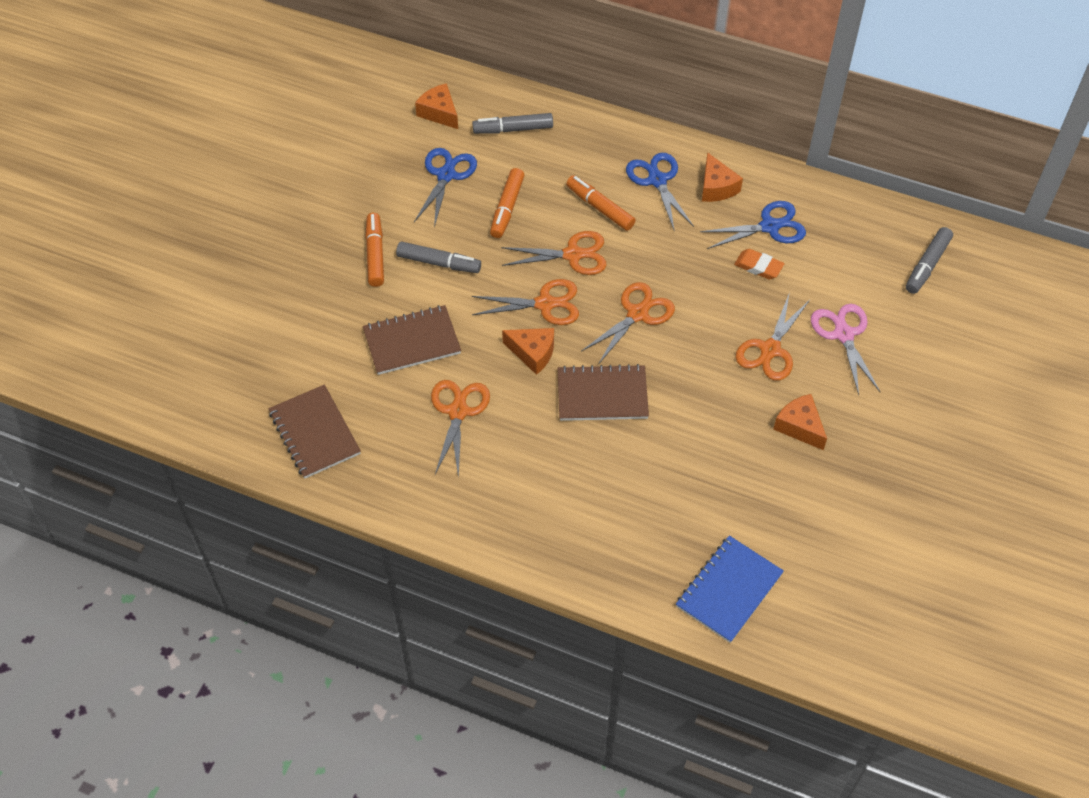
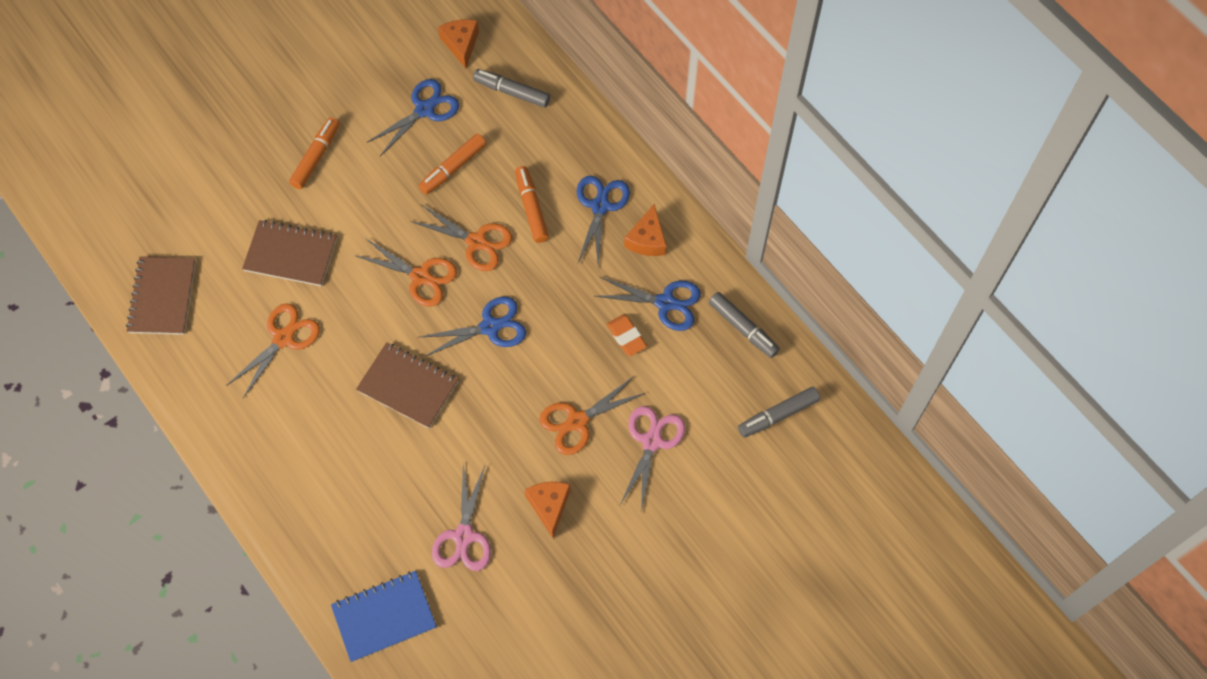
camera: 30 degrees right, 10 degrees up
grey marker [396,241,481,273] -> grey marker moved to [709,292,780,358]
orange cheese [502,328,554,375] -> none
orange scissors [582,282,675,363] -> blue scissors [420,297,526,357]
none -> pink scissors [432,464,491,571]

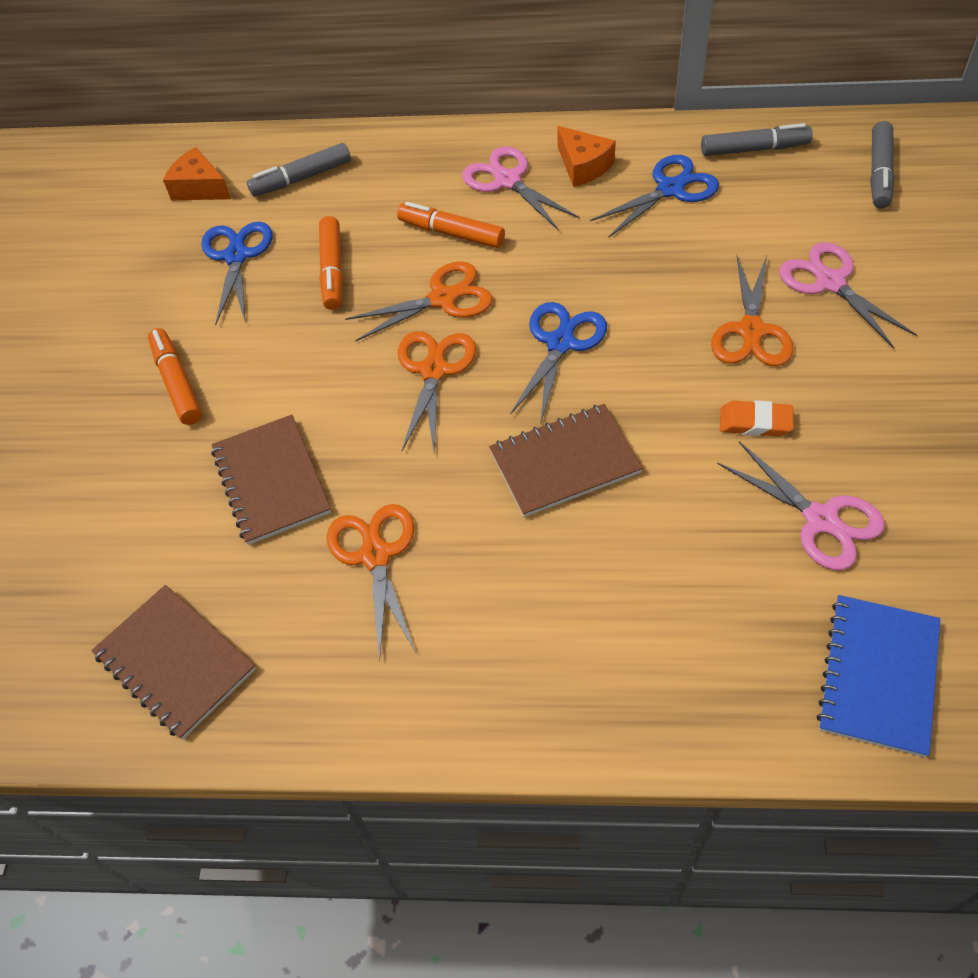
camera: 45 degrees left, 10 degrees down
brown notebook [242,220,337,286] -> brown notebook turned 75 degrees counterclockwise [211,415,331,545]
orange scissors [354,238,457,307] -> orange scissors turned 60 degrees counterclockwise [398,331,476,452]
orange cheese [524,482,571,538] -> none
blue scissors [577,176,630,266] -> pink scissors [462,146,580,231]
orange eraser [607,314,647,356] -> orange eraser moved to [720,400,794,437]

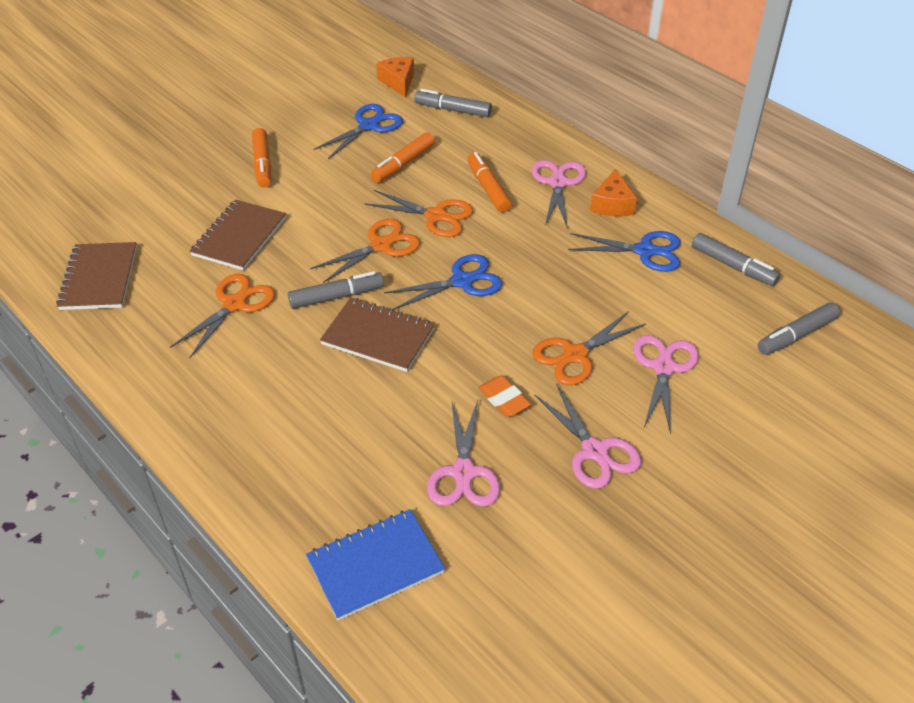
camera: 40 degrees right, 10 degrees down
orange marker [148,328,202,425] -> orange marker turned 150 degrees clockwise [252,128,271,187]
none -> grey marker [288,271,384,309]
none -> pink scissors [534,383,641,489]

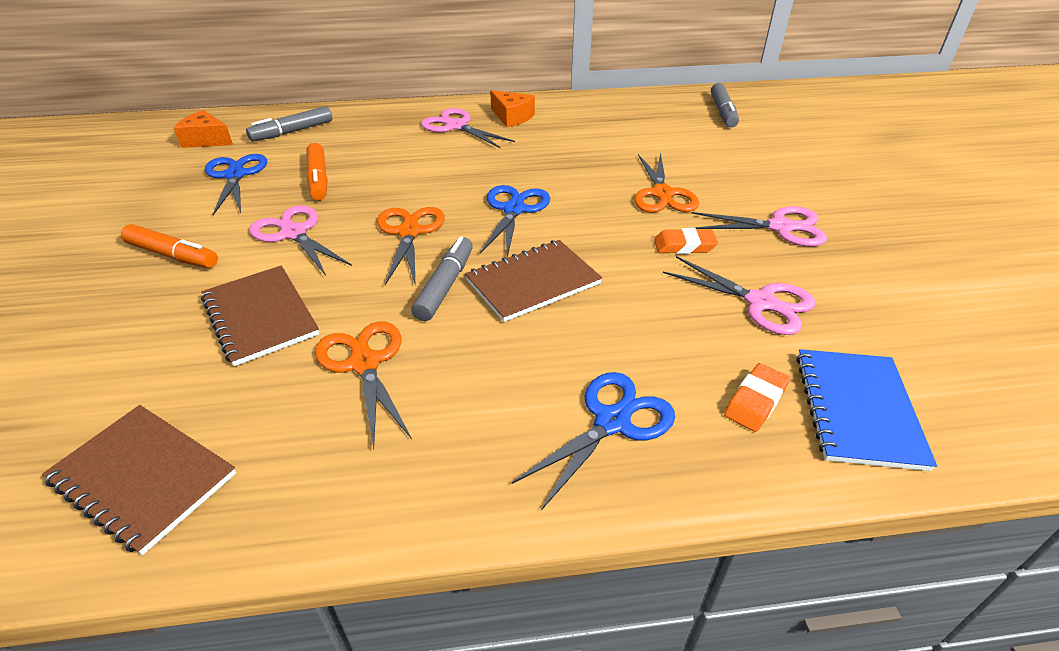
camera: 55 degrees left, 5 degrees down
orange scissors [365,190,473,237] -> none
orange marker [467,152,512,212] -> none
blue scissors [568,231,680,272] -> blue scissors moved to [511,372,675,510]
pink scissors [633,335,699,434] -> pink scissors moved to [249,205,352,276]
grey marker [692,233,780,286] -> none
none -> orange eraser [724,363,790,432]

